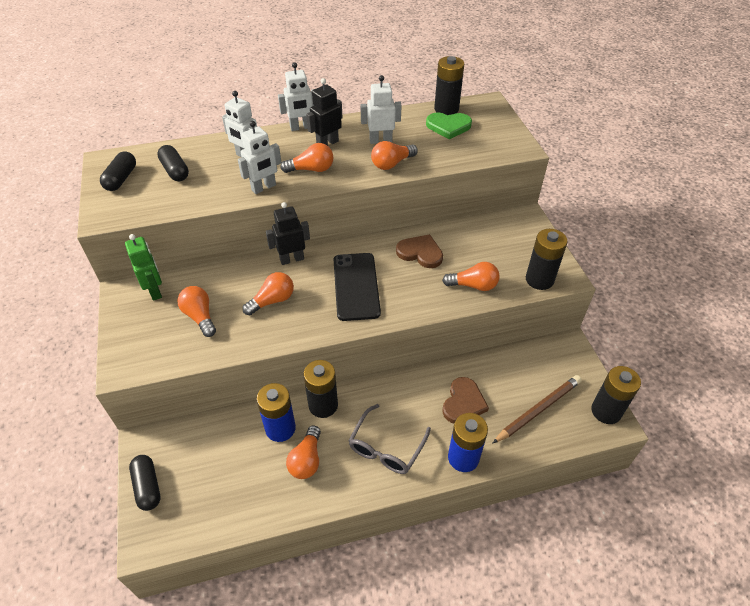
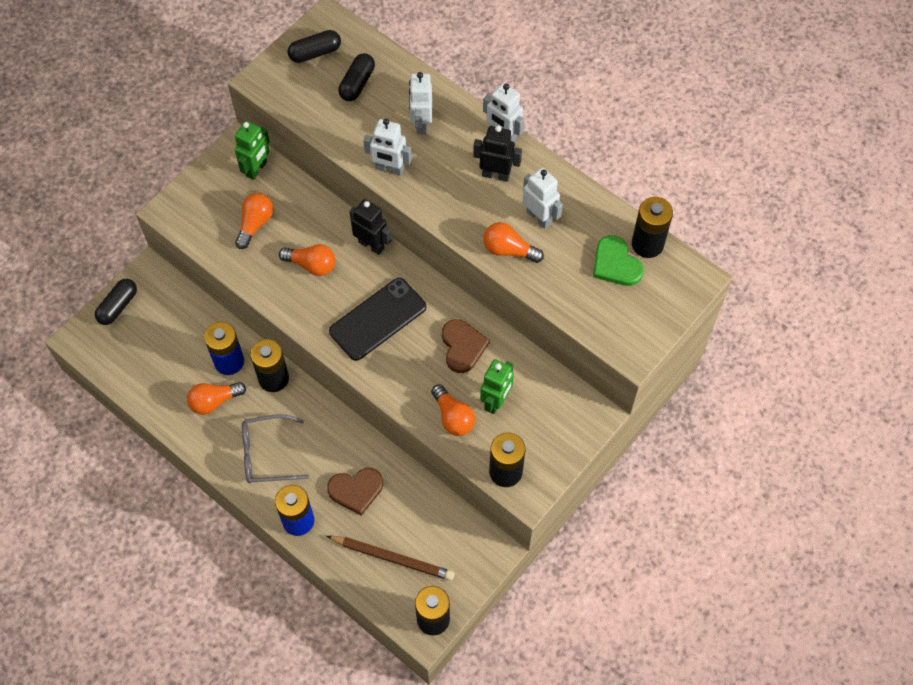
camera: 55 degrees right, 15 degrees up
orange light bulb [280,143,334,173] -> none
none -> green robot [480,359,514,414]

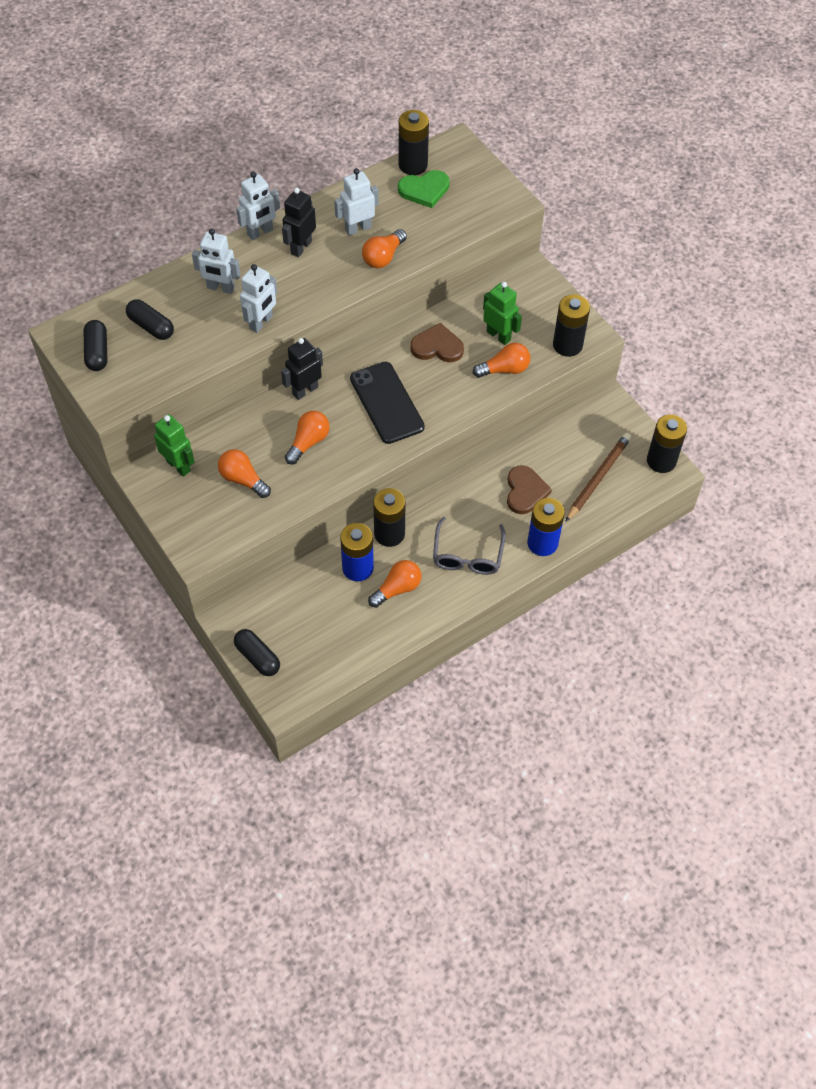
camera: 75 degrees left, 5 degrees down
orange light bulb [187,382,246,415] -> orange light bulb turned 120 degrees counterclockwise [368,560,421,608]

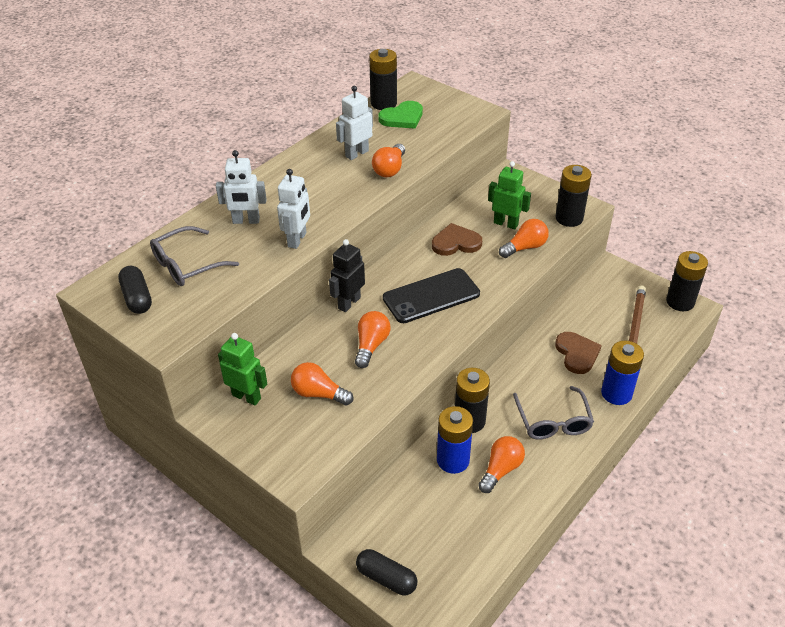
camera: 15 degrees left, 15 degrees down
black capsule [126,299,174,340] -> grey glasses [150,226,239,286]
white robot [236,172,280,240] -> none
black robot [282,187,316,257] -> none
black phone [350,362,425,444] -> black phone turned 75 degrees counterclockwise [383,268,480,323]

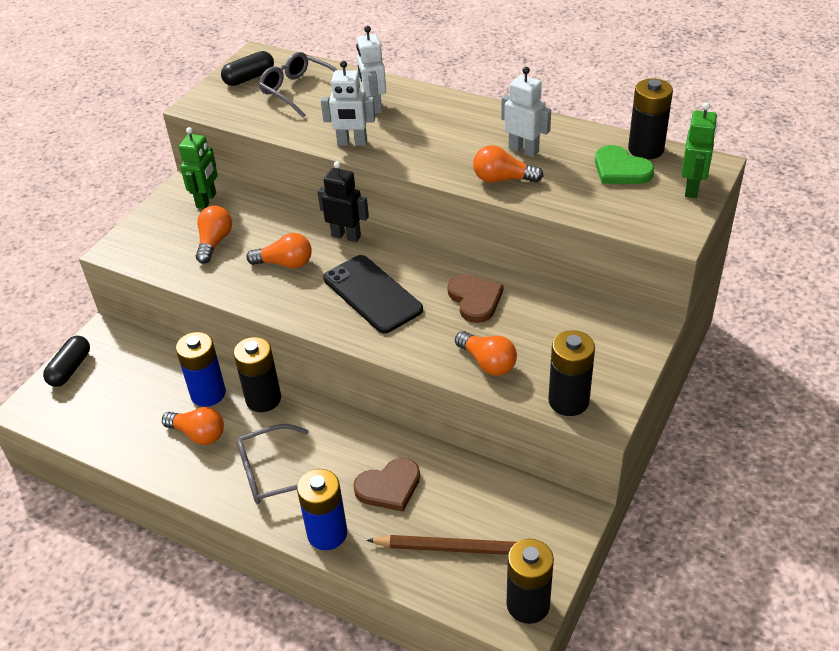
camera: 80 degrees right, 0 degrees up
green robot [488,161,531,229] -> green robot moved to [681,102,717,198]

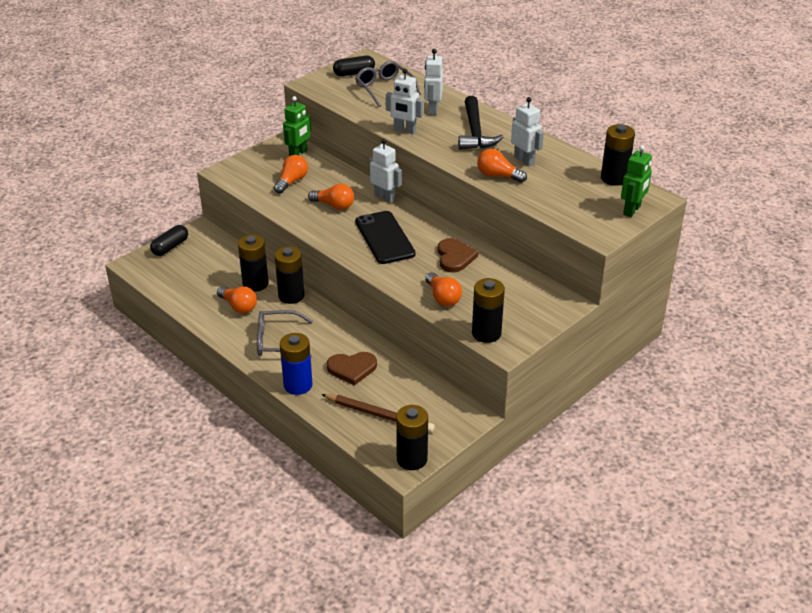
camera: 15 degrees right, 5 degrees down
blue battery [176,332,226,407] -> black battery [238,235,269,292]
black robot [317,161,369,242] -> white robot [369,139,402,203]
green heart [595,145,654,184] -> none
none -> black hammer [458,96,503,150]

